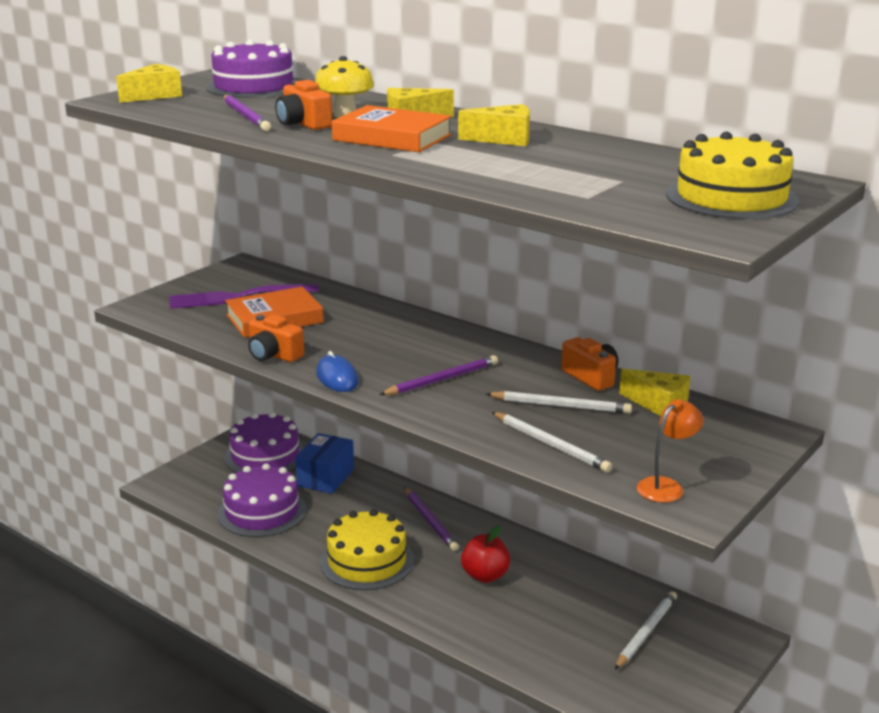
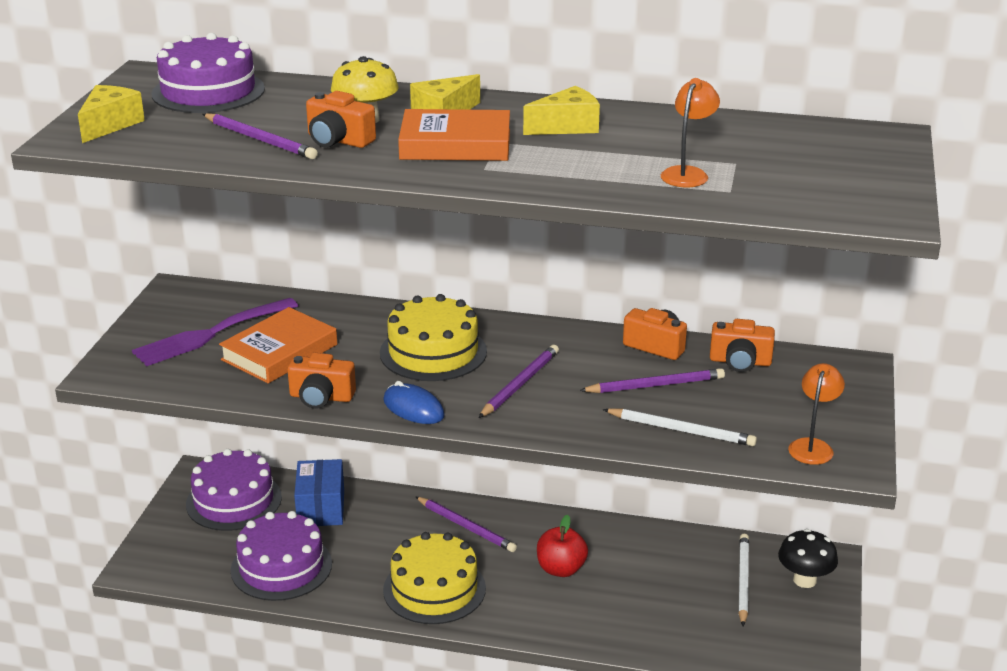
camera: 25 degrees left, 5 degrees up
white pencil [486,391,632,414] -> purple pencil [579,368,725,393]
yellow cheese [619,368,691,416] -> orange camera [710,319,775,372]
yellow cake [666,132,800,219] -> yellow cake moved to [380,294,487,381]
none -> orange lamp [661,78,720,187]
none -> black mushroom [778,529,838,588]

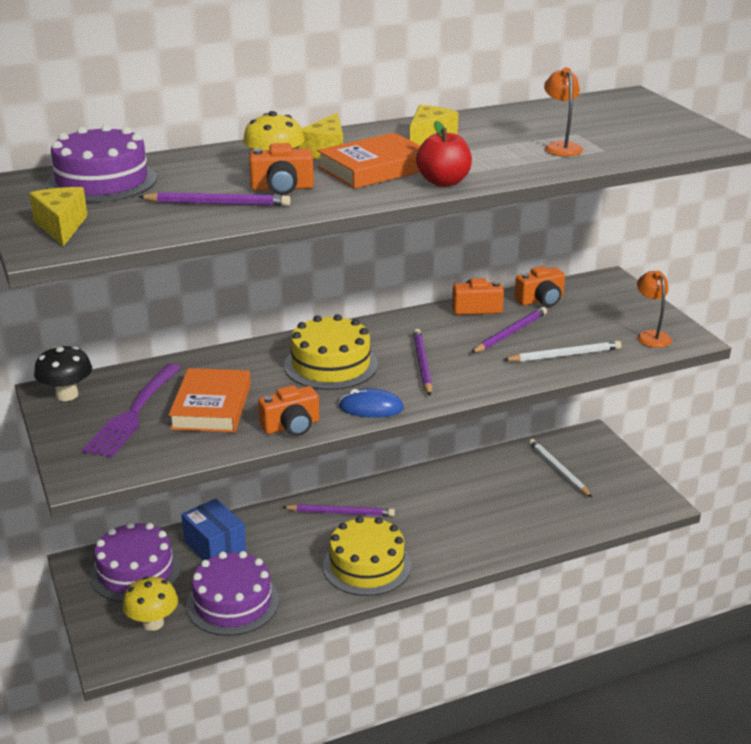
camera: 35 degrees left, 0 degrees up
red apple [537,515,588,577] -> red apple moved to [416,121,472,187]
black mushroom [778,529,838,588] -> black mushroom moved to [34,346,92,401]
none -> yellow mushroom [123,576,178,631]

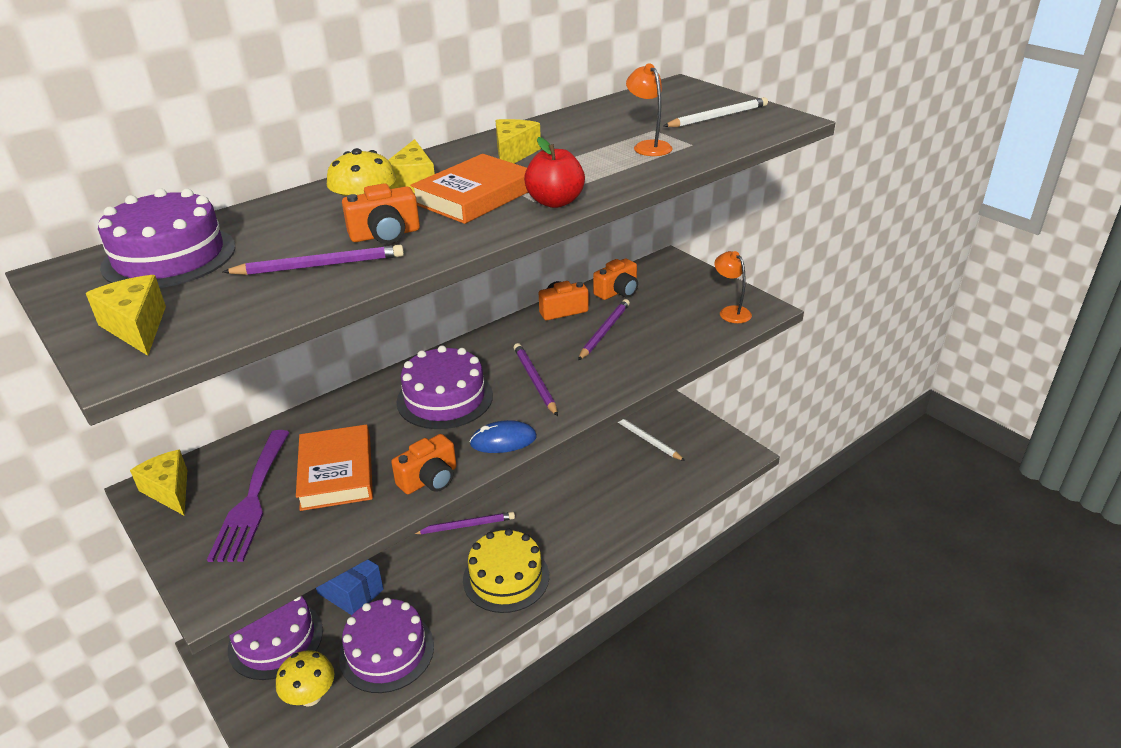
camera: 15 degrees left, 5 degrees up
black mushroom [34,346,92,401] -> yellow cheese [130,450,187,515]
yellow cake [284,314,378,390] -> purple cake [397,345,493,429]
white pencil [503,341,622,362] -> white pencil moved to [664,97,768,127]

